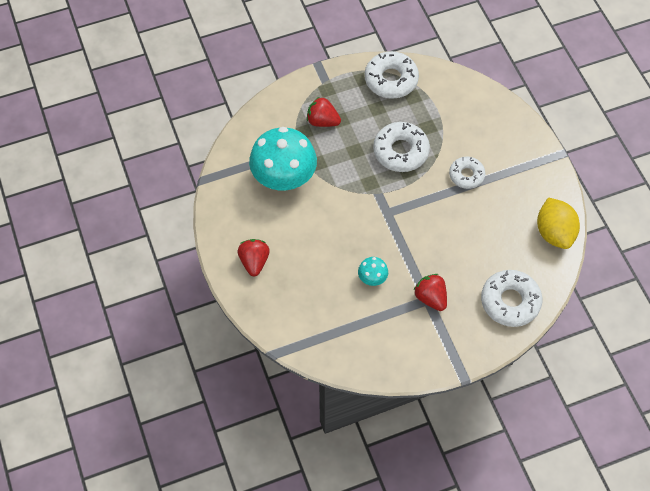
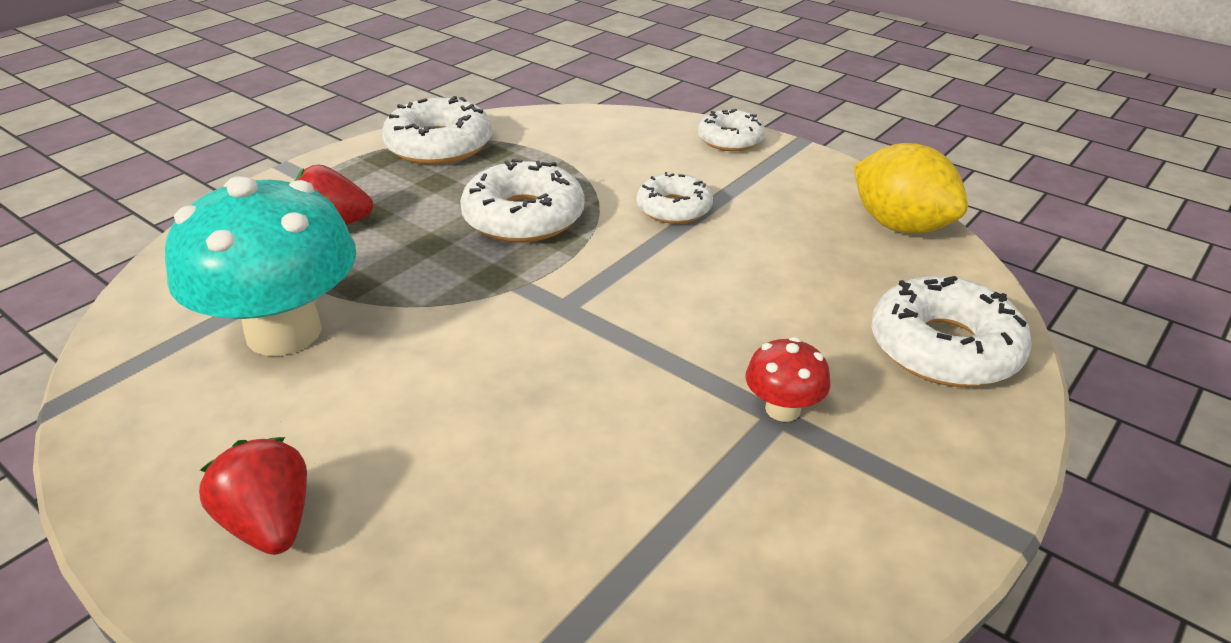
camera: 30 degrees left, 25 degrees down
turquoise mushroom [358,257,388,286] -> none
red strawberry [413,274,447,311] -> red mushroom [746,337,831,422]
none -> white donut [698,109,766,151]

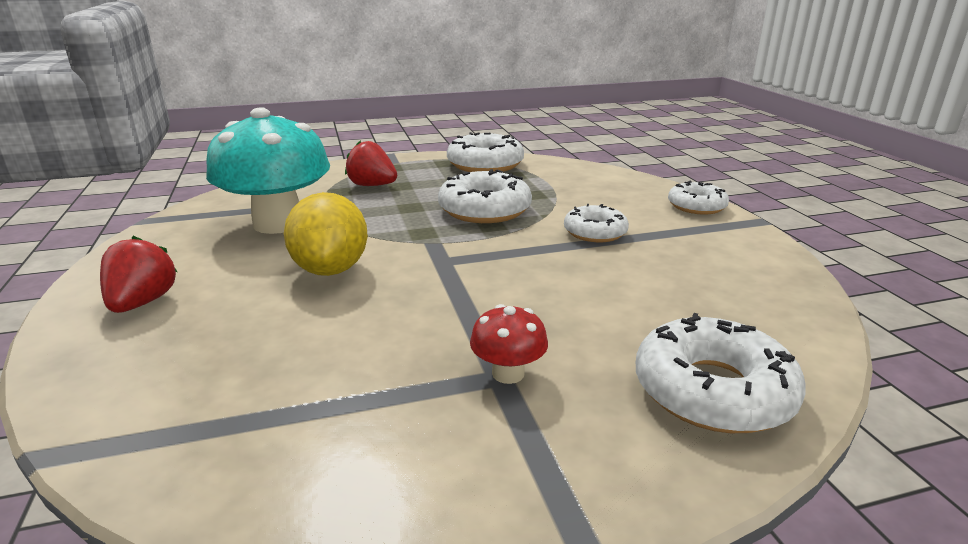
camera: 35 degrees right, 10 degrees down
yellow lemon [854,143,968,234] -> yellow lemon moved to [284,192,368,276]

